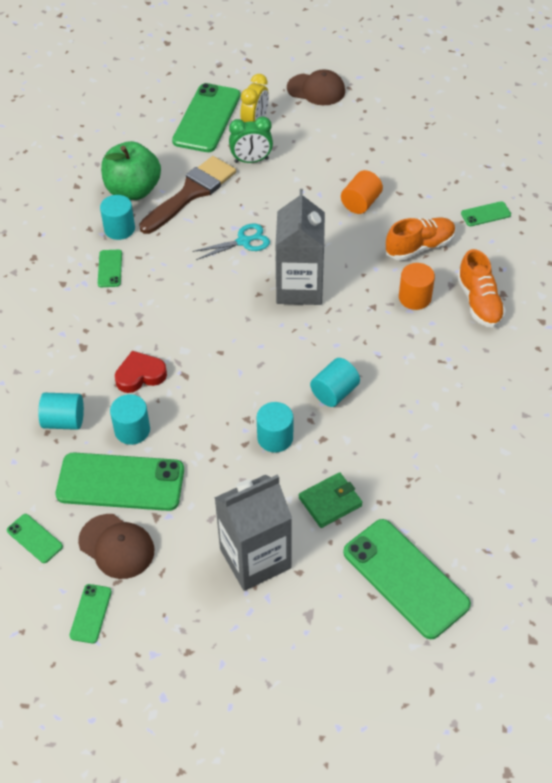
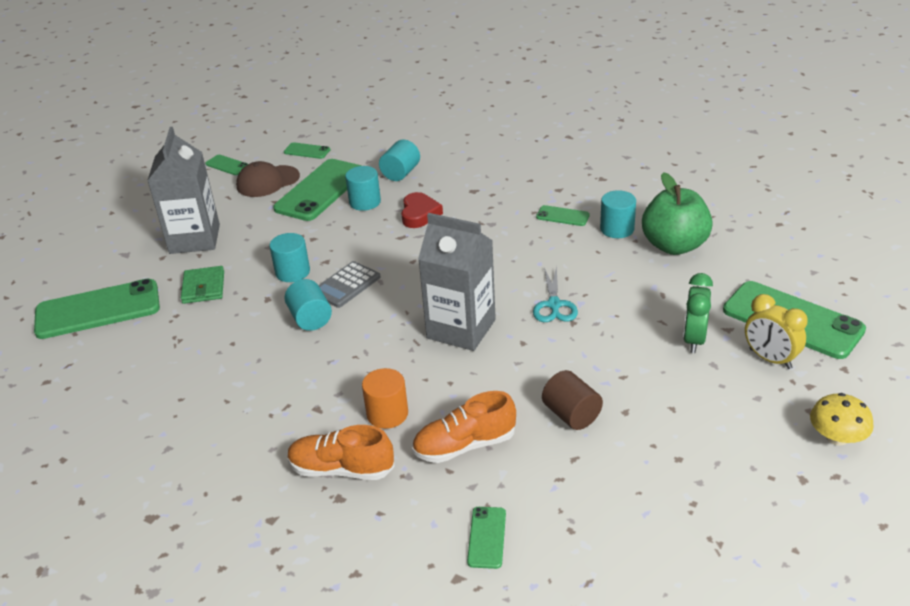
camera: 115 degrees right, 15 degrees down
green phone [7,514,63,563] -> green phone turned 45 degrees clockwise [284,142,330,159]
brown brush [139,156,236,234] -> none
brown cap [287,70,345,105] -> yellow mushroom [810,393,874,446]
orange cylinder [341,170,383,214] -> brown cylinder [542,370,603,430]
orange shoe [386,217,456,260] -> orange shoe turned 75 degrees clockwise [412,391,516,463]
none -> grey calculator [318,261,380,308]

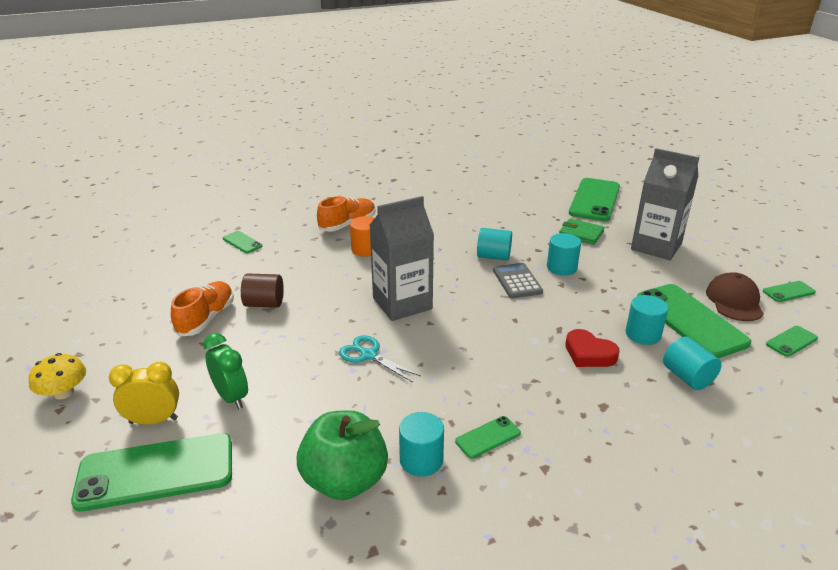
camera: 125 degrees right, 5 degrees down
orange shoe [412,391,516,463] -> orange shoe moved to [171,281,234,337]

